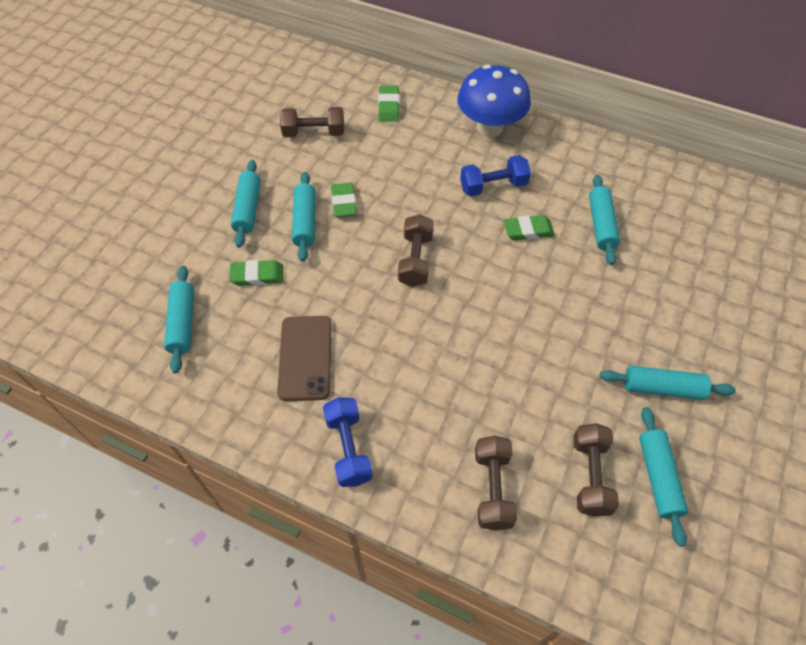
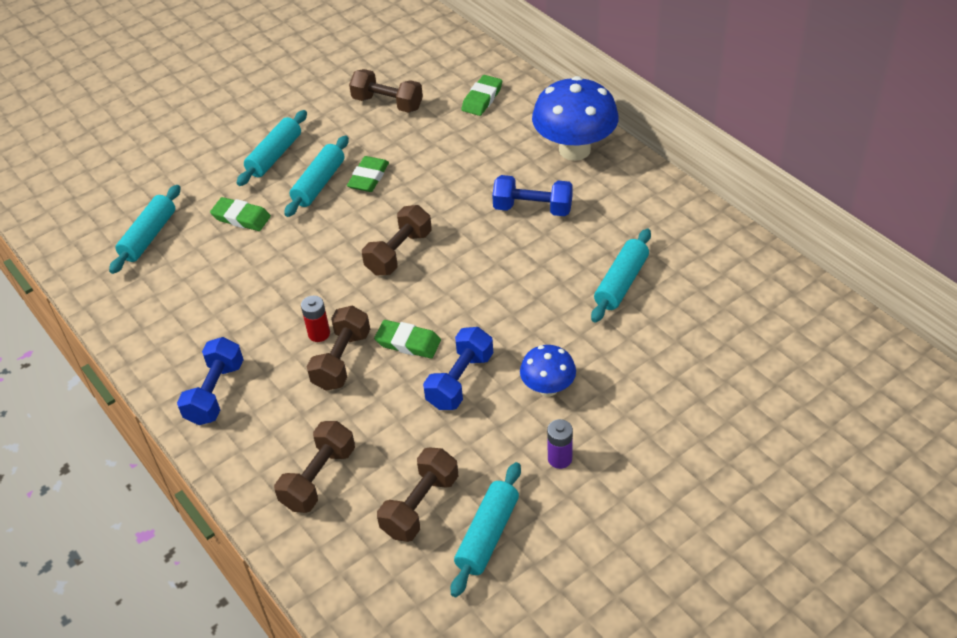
camera: 30 degrees right, 10 degrees down
brown phone [277,316,332,401] -> none
green eraser [503,215,555,241] -> green eraser moved to [374,320,441,358]
turquoise rolling pin [600,366,736,400] -> purple battery [547,419,573,469]
none -> red battery [301,296,330,342]
none -> brown dumbbell [307,306,370,390]
none -> blue dumbbell [423,327,493,410]
none -> blue mushroom [520,345,576,397]

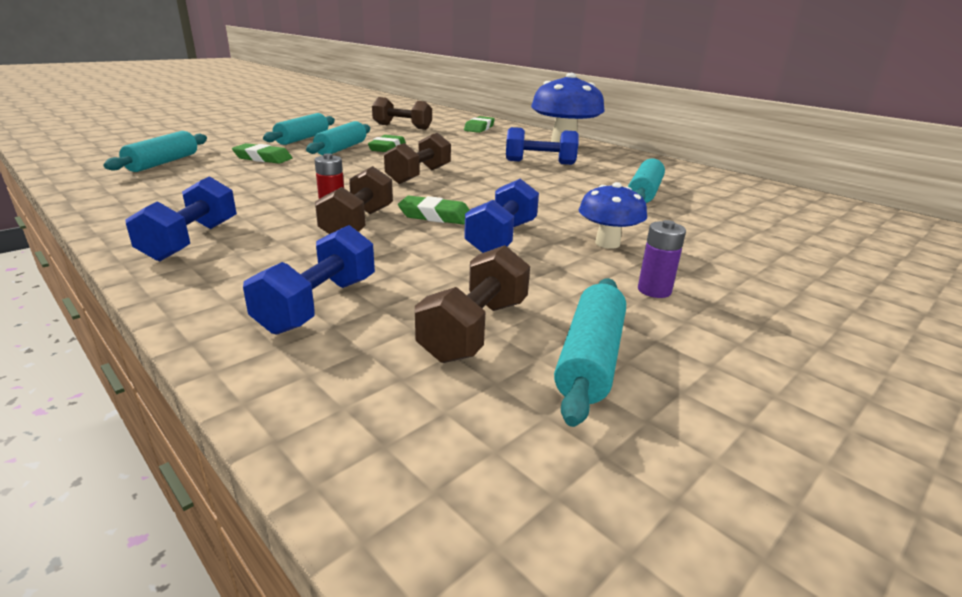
camera: 10 degrees left, 20 degrees down
brown dumbbell [274,421,355,513] -> blue dumbbell [243,225,375,335]

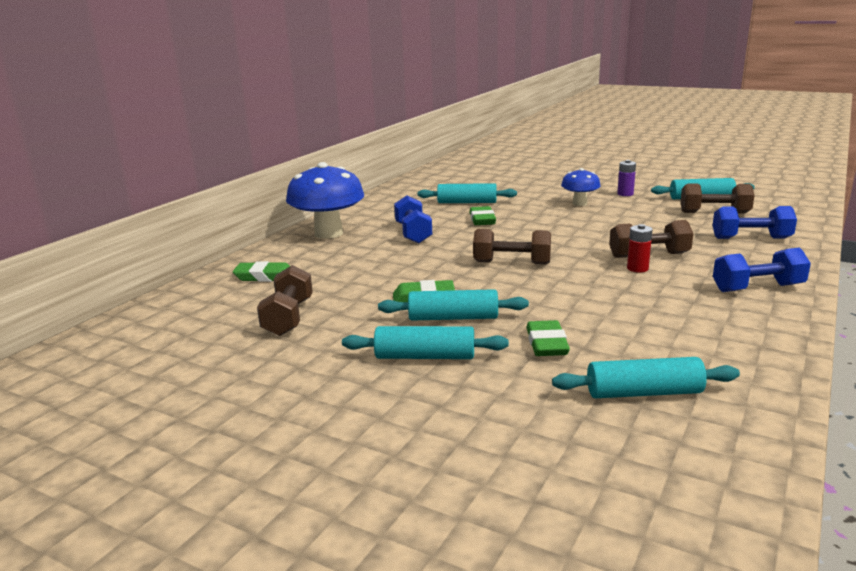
camera: 105 degrees left, 5 degrees down
green eraser [398,196,470,225] -> green eraser moved to [469,206,496,225]
blue dumbbell [464,179,539,253] -> none

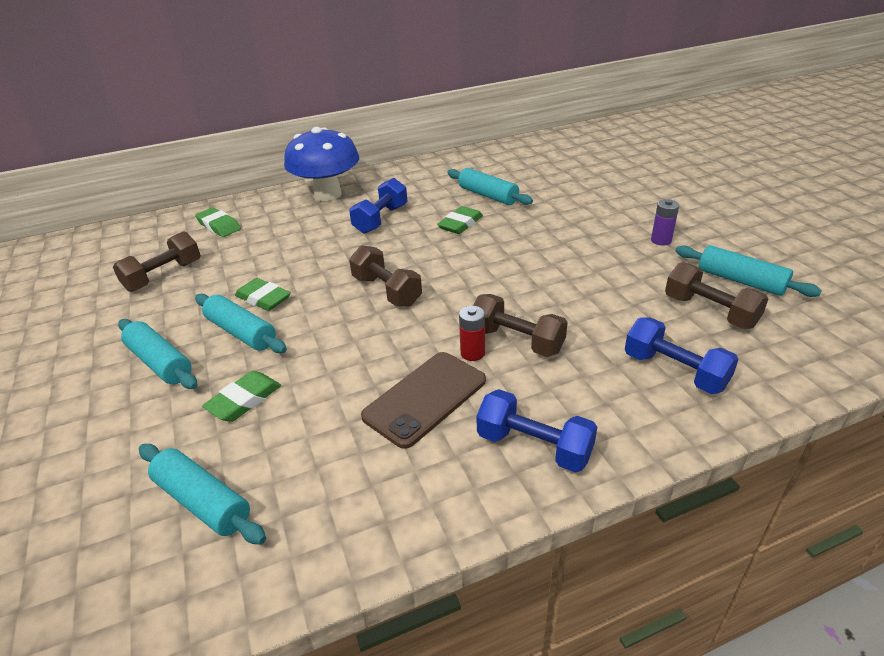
camera: 40 degrees right, 15 degrees up
blue mushroom [561,168,601,206] -> none
none -> brown phone [361,352,486,449]

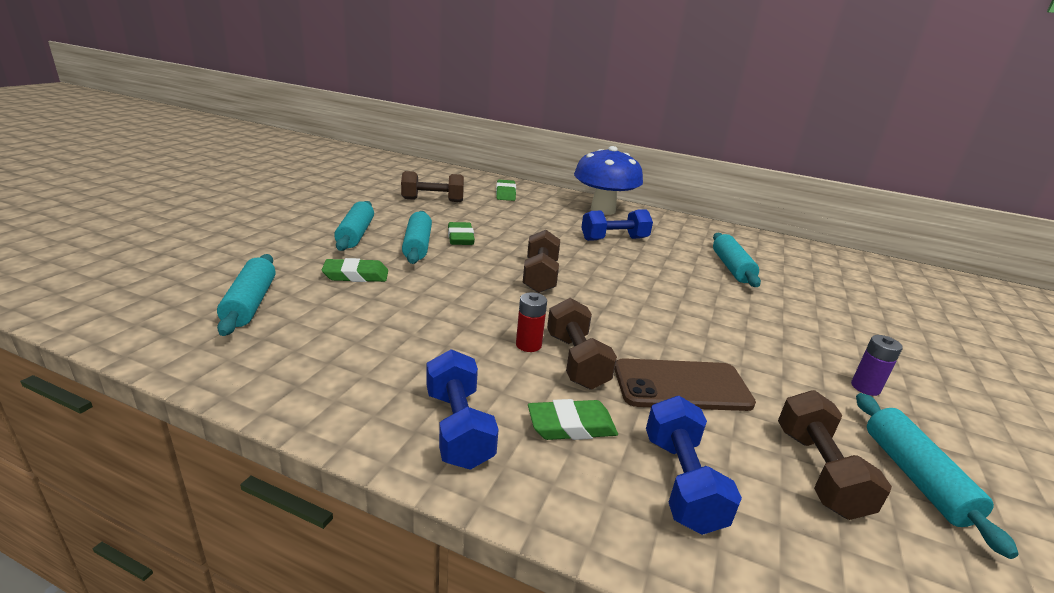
camera: 40 degrees right, 10 degrees down
brown phone [361,352,486,449] -> brown phone moved to [614,358,756,411]
green eraser [437,206,483,234] -> green eraser moved to [528,399,618,440]

